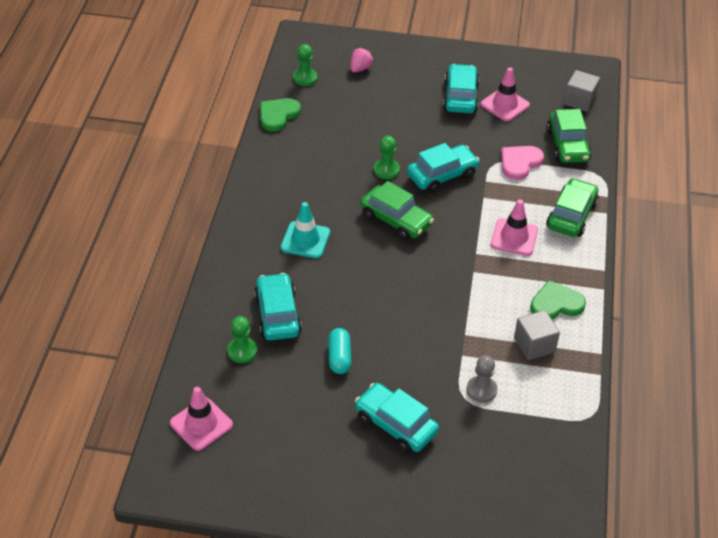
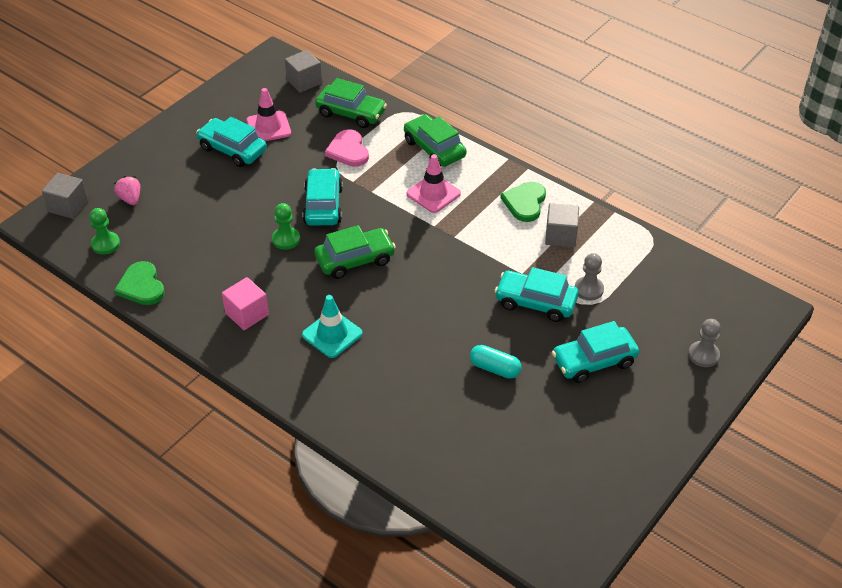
camera: 60 degrees left, 0 degrees up
pink traffic cone [170,387,233,451] -> none
green pawn [227,316,257,363] -> none
turquoise car [254,273,302,340] -> turquoise car moved to [495,267,579,322]
none -> grey cube [42,173,88,219]
none -> pink cube [222,277,269,330]
none -> grey pawn [688,319,721,367]

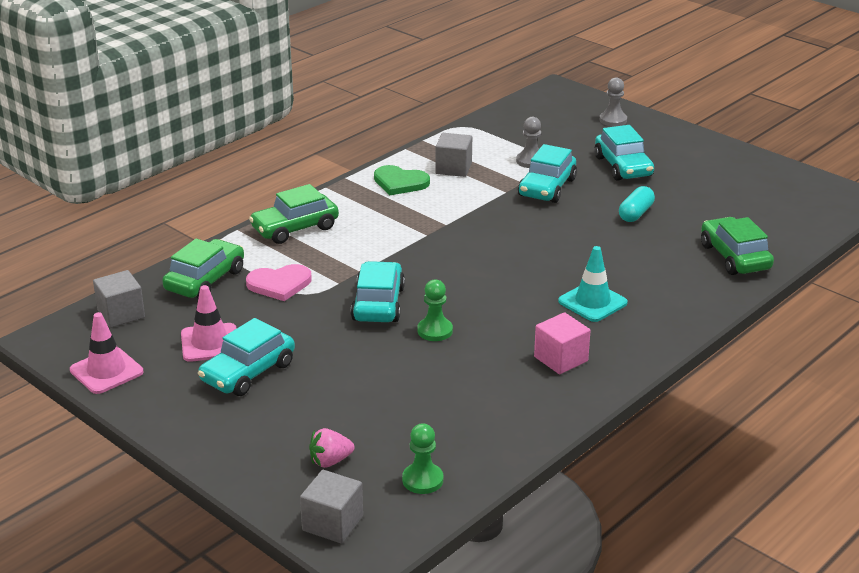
camera: 85 degrees left, 15 degrees down
green heart [114,261,165,305] -> none
turquoise car [303,168,343,226] -> turquoise car turned 90 degrees clockwise [351,261,405,322]
green car [314,225,396,279] -> green car moved to [701,217,774,275]
pink traffic cone [407,154,461,213] -> pink traffic cone moved to [70,312,143,394]

